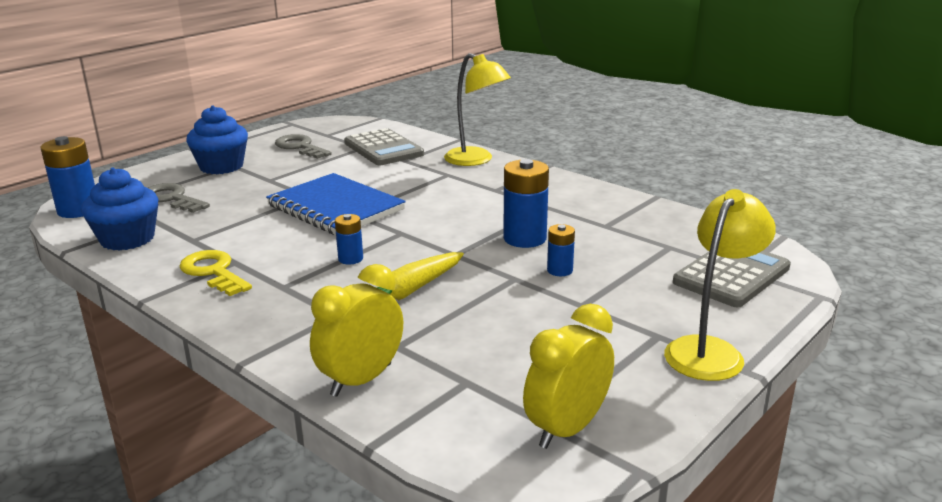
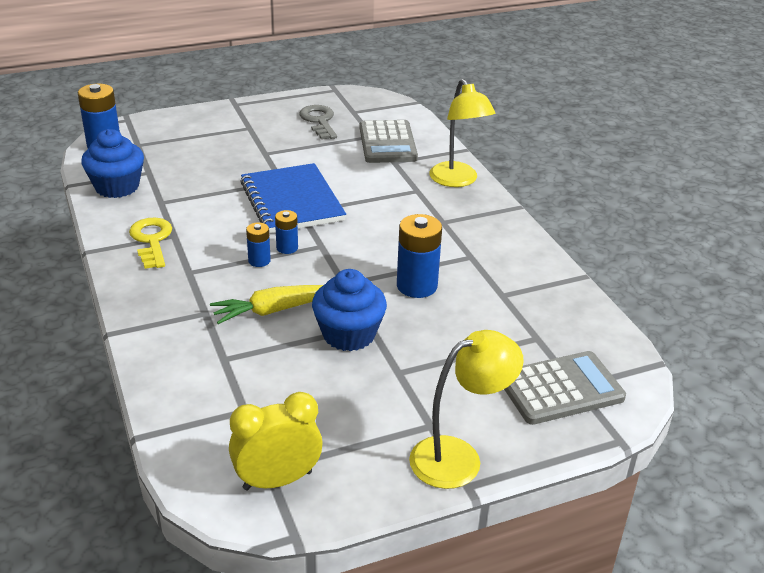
camera: 25 degrees right, 10 degrees up
grey key [148,183,210,213] -> none
blue cupcake [186,106,248,174] -> blue cupcake moved to [312,269,387,351]
yellow clock [310,264,403,397] -> none
blue battery [547,224,575,276] -> blue battery moved to [275,210,298,254]

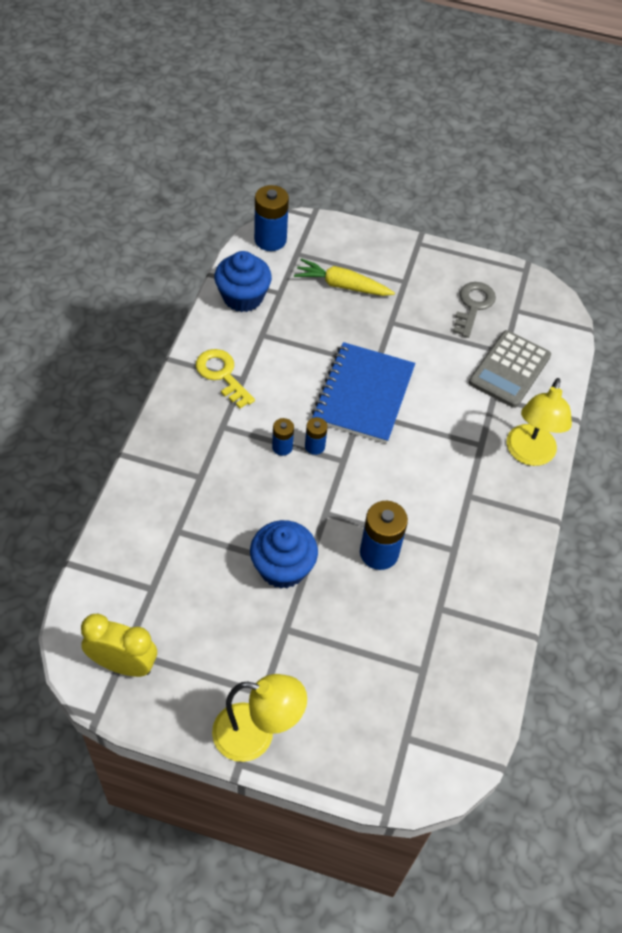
camera: 35 degrees right, 20 degrees up
yellow key [129,218,172,269] -> yellow key turned 60 degrees counterclockwise [196,349,255,408]
yellow carrot [210,285,323,324] -> yellow carrot moved to [294,258,395,296]
grey calculator [504,351,626,425] -> none

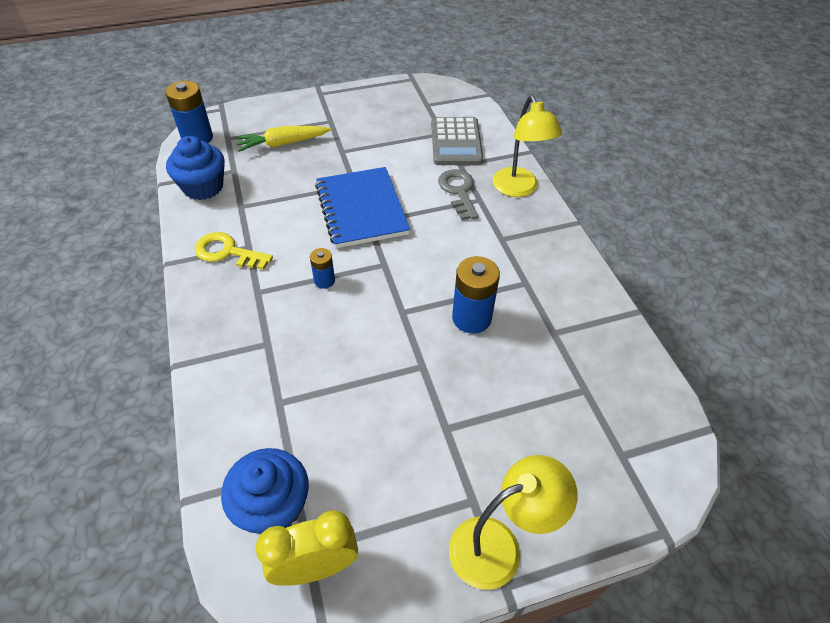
camera: 30 degrees left, 5 degrees down
blue cupcake [250,520,318,588] -> blue cupcake moved to [221,448,309,534]
blue battery [305,417,328,455] -> none
grey key [453,282,496,338] -> grey key moved to [438,169,478,220]

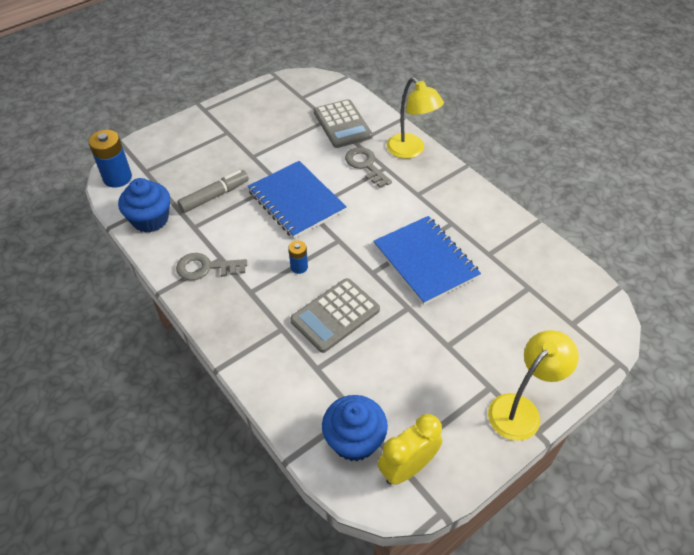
camera: 20 degrees left, 0 degrees up
yellow key [195,232,273,270] -> grey key [176,253,247,280]
yellow carrot [235,126,331,152] -> none
blue battery [452,256,500,334] -> blue notebook [373,216,481,305]
none -> grey marker [177,170,249,213]
none -> grey calculator [290,278,380,353]

